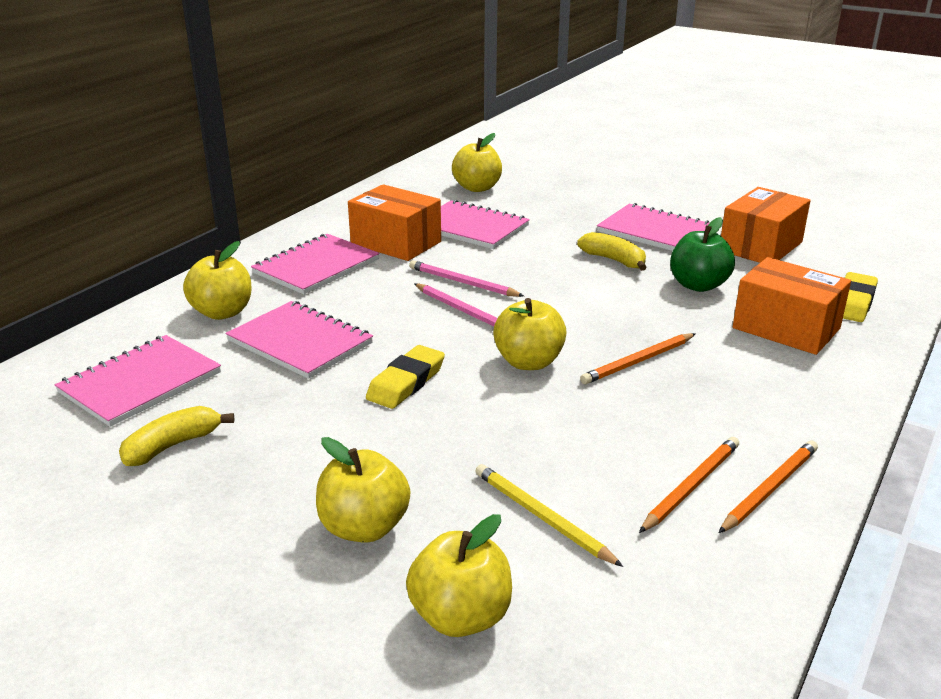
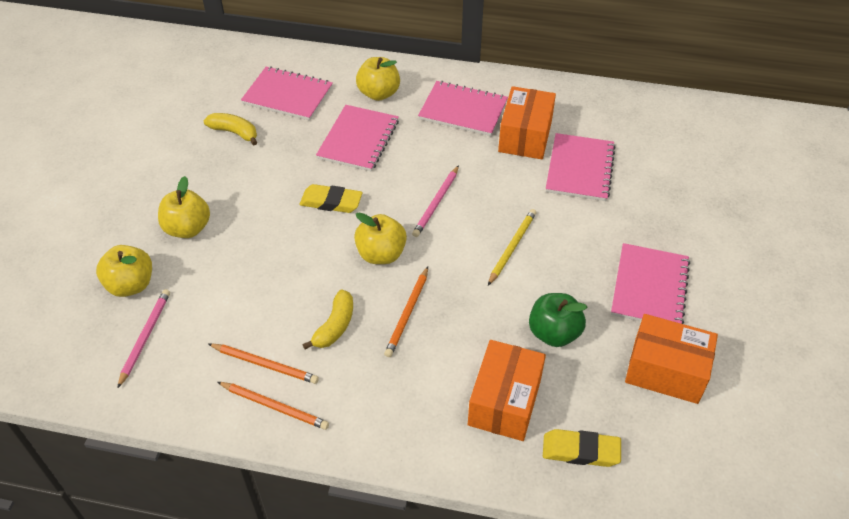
camera: 70 degrees right, 20 degrees up
pink pencil [409,260,524,297] -> pink pencil moved to [117,289,170,388]
yellow apple [452,133,502,192] -> none
yellow pencil [475,464,623,567] -> yellow pencil moved to [488,209,536,285]
yellow banana [577,232,647,271] -> yellow banana moved to [302,289,353,350]
orange pencil [580,333,696,384] -> orange pencil turned 105 degrees counterclockwise [384,267,428,357]

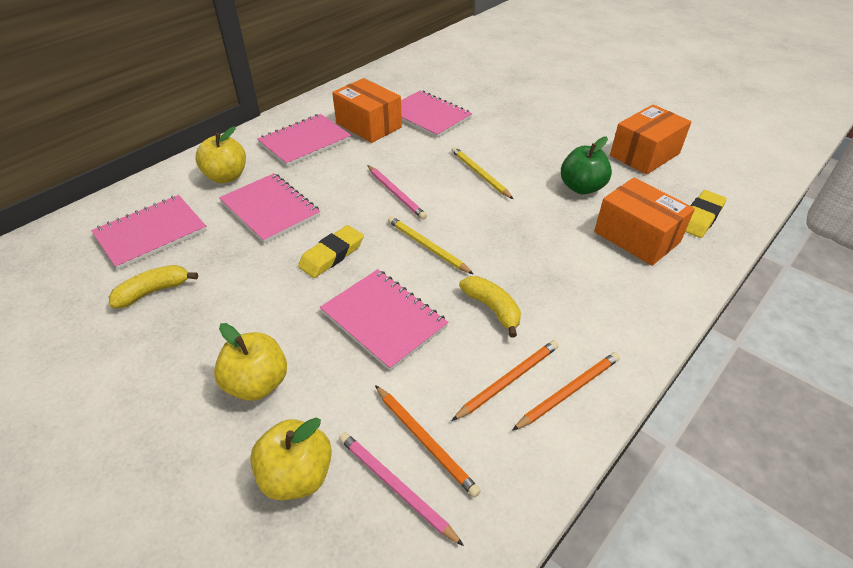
camera: 60 degrees left, 5 degrees down
yellow apple [354,212,407,264] -> yellow pencil [388,216,473,274]
orange pencil [384,267,428,357] -> orange pencil moved to [375,385,481,498]
pink notebook [611,243,690,324] -> pink notebook moved to [320,269,448,371]

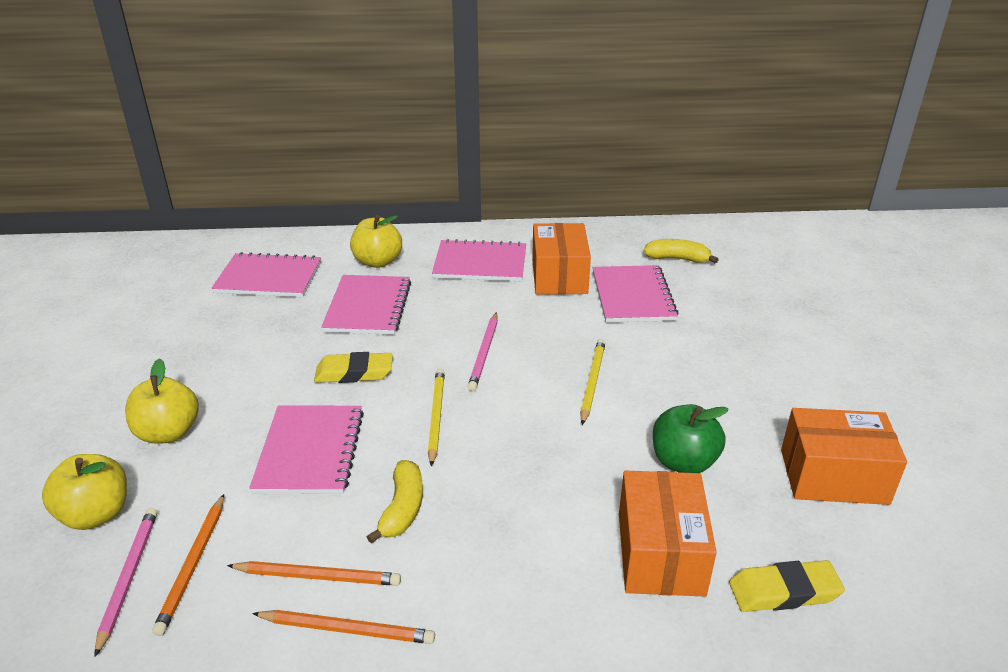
camera: 45 degrees right, 10 degrees down
yellow banana [109,265,198,308] -> yellow banana moved to [643,239,719,264]

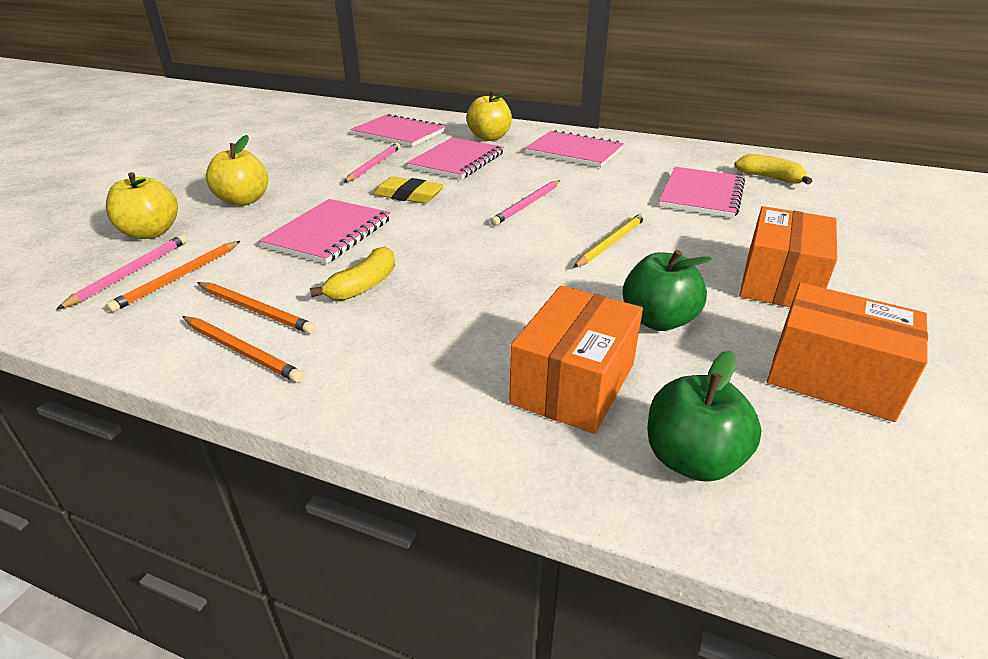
camera: 25 degrees right, 0 degrees up
yellow pencil [428,368,445,467] -> none
orange box [532,223,591,295] -> orange box moved to [739,206,837,307]
yellow eraser [729,560,845,612] -> green apple [647,351,762,482]
none -> pink pencil [344,143,400,182]

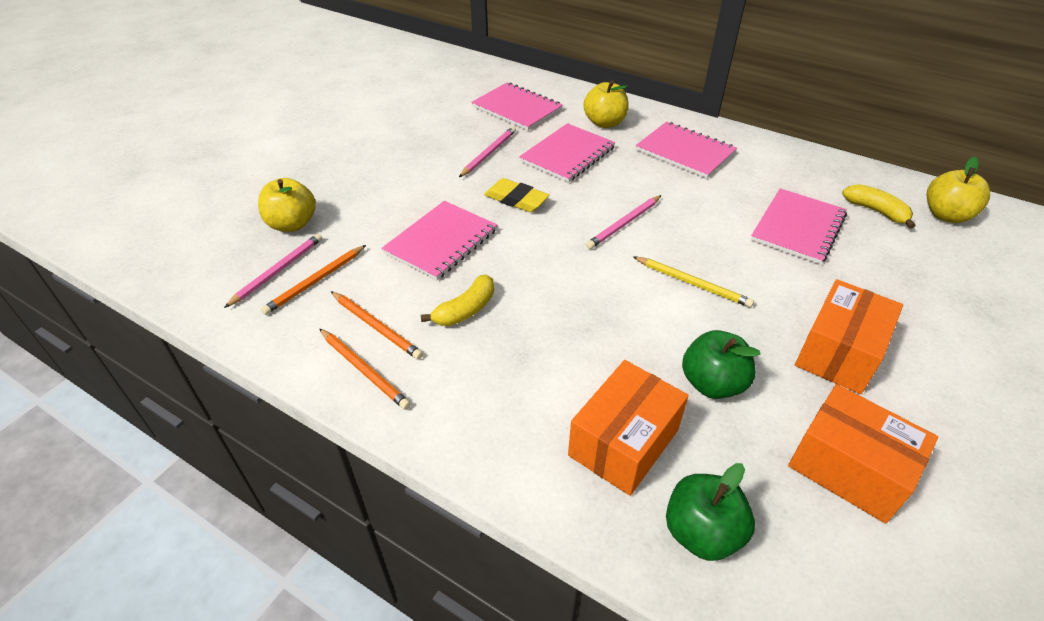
camera: 10 degrees right, 10 degrees up
yellow apple [206,135,268,206] -> yellow apple moved to [927,157,990,223]
yellow pencil [573,213,646,268] -> yellow pencil turned 75 degrees clockwise [633,256,754,308]

